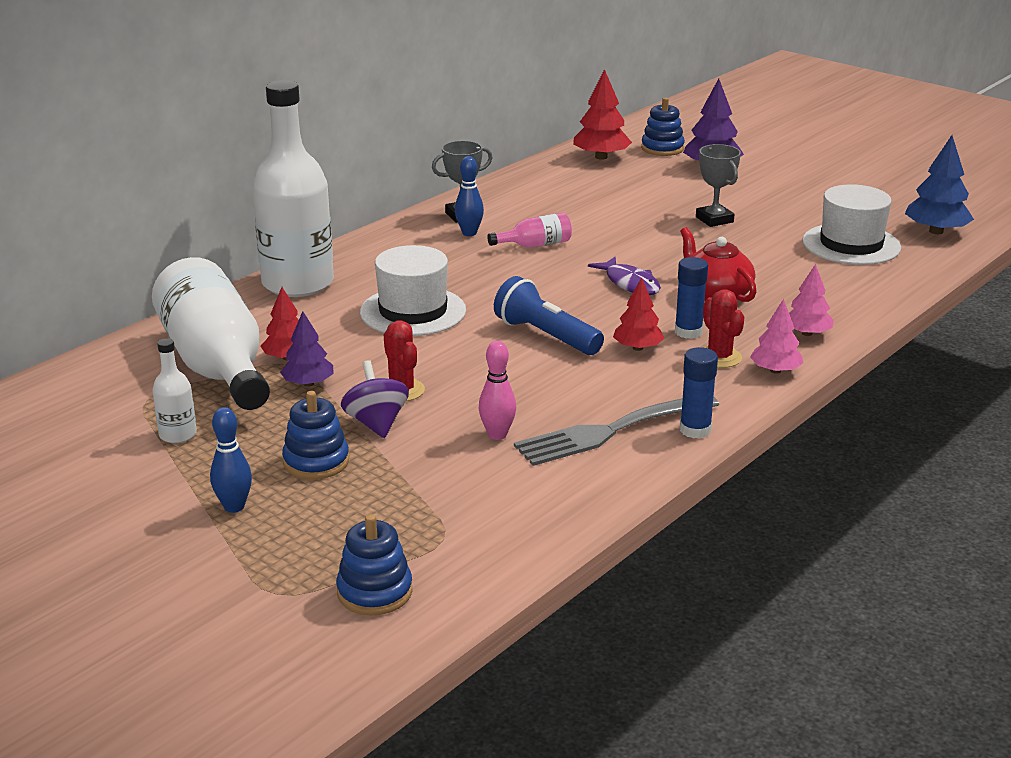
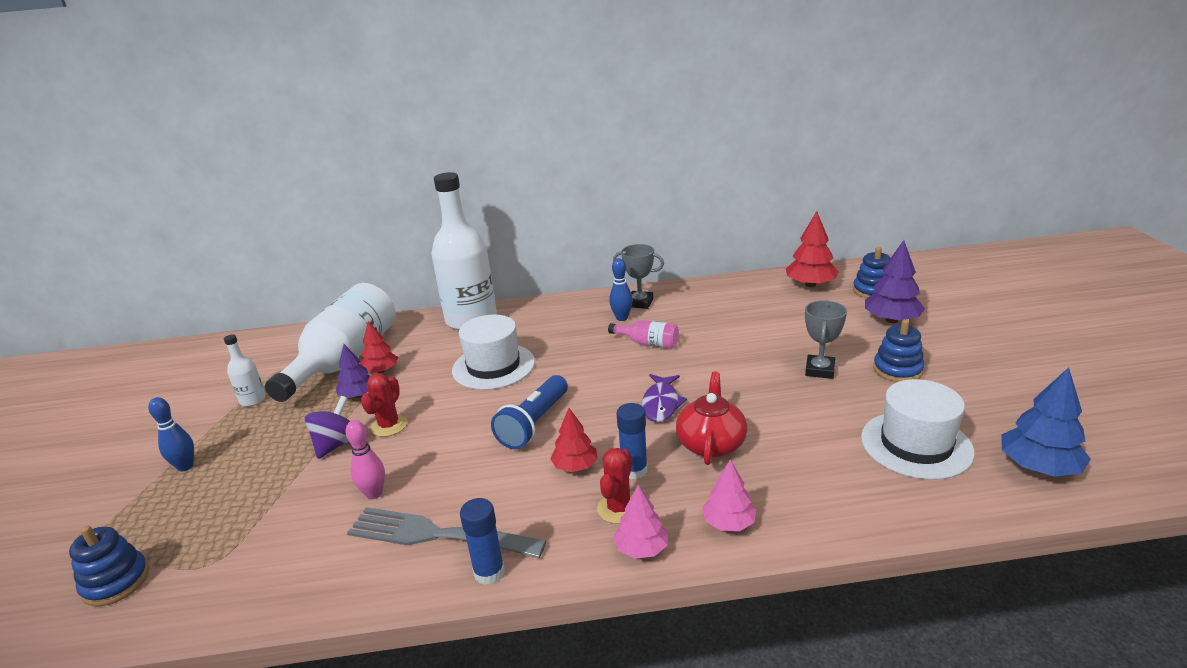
camera: 45 degrees right, 0 degrees up
blue stacking toy [282,391,349,480] -> blue stacking toy moved to [873,319,925,382]
blue flashlight [494,276,604,355] -> blue flashlight turned 150 degrees counterclockwise [491,375,568,449]

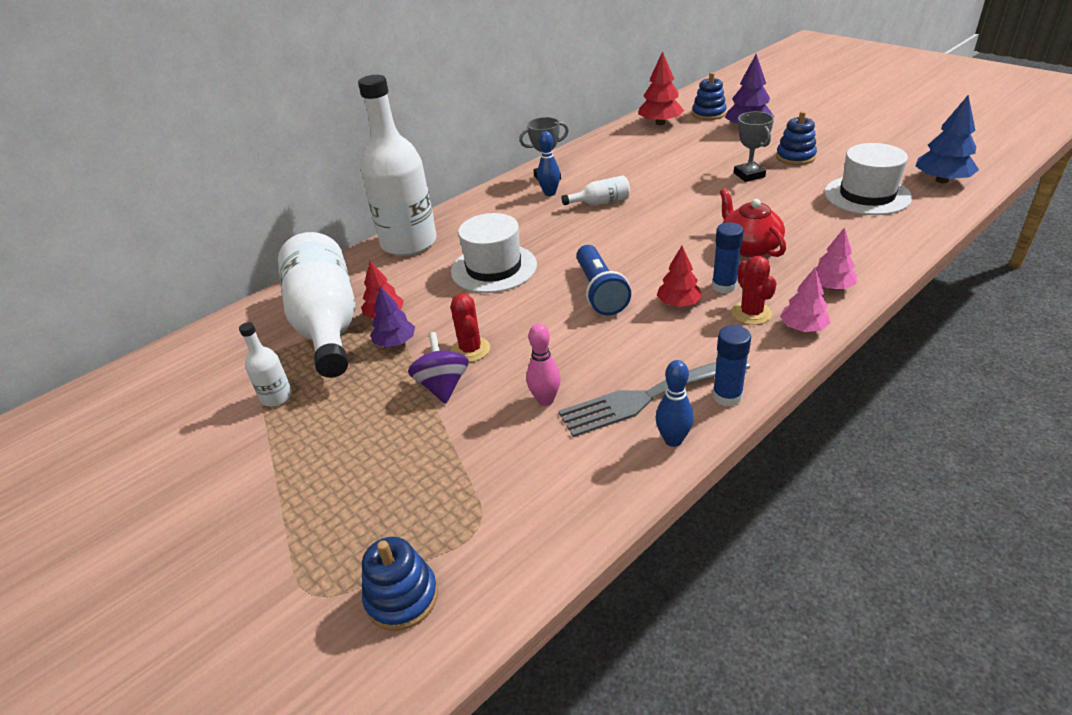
camera: 35 degrees left, 10 degrees up
blue bowling pin [148,397,194,471] -> blue bowling pin moved to [656,360,694,447]
pink bottle [608,320,679,348] -> white bottle [562,176,630,206]
purple fish [642,374,687,422] -> none

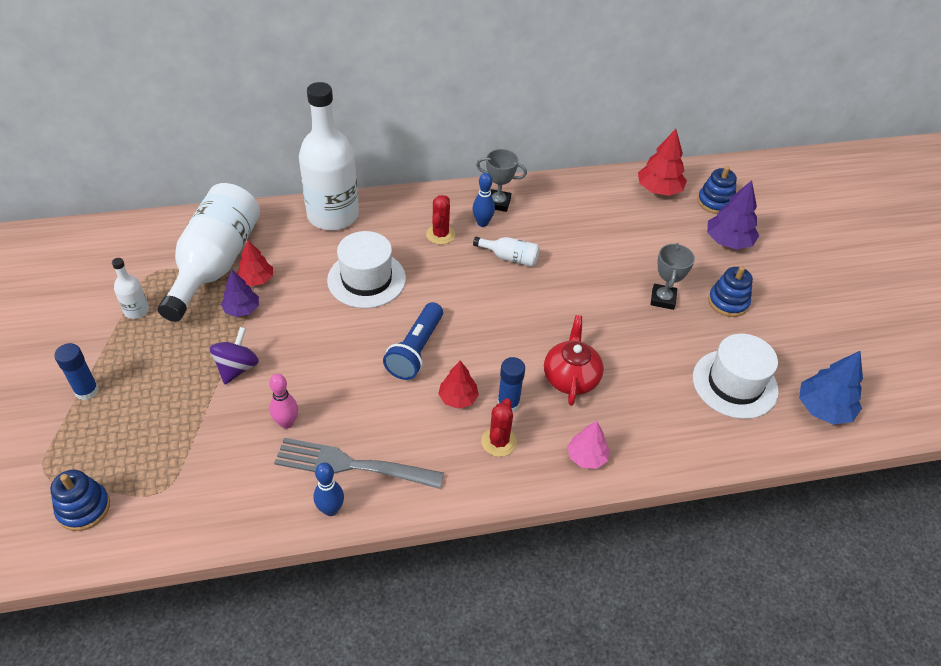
camera: 25 degrees right, 10 degrees up
red cactus [451,294,490,362] -> red cactus moved to [426,195,455,245]
blue glue stick [713,325,751,406] -> blue glue stick moved to [54,343,99,400]
pink tree [780,267,830,332] -> none

